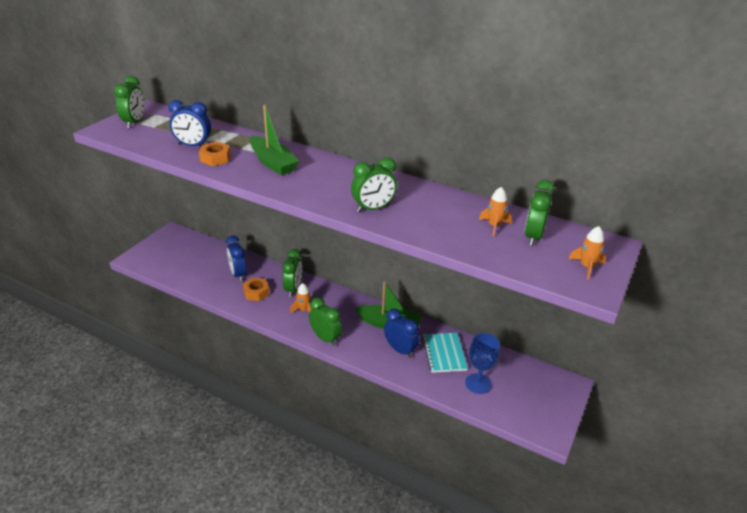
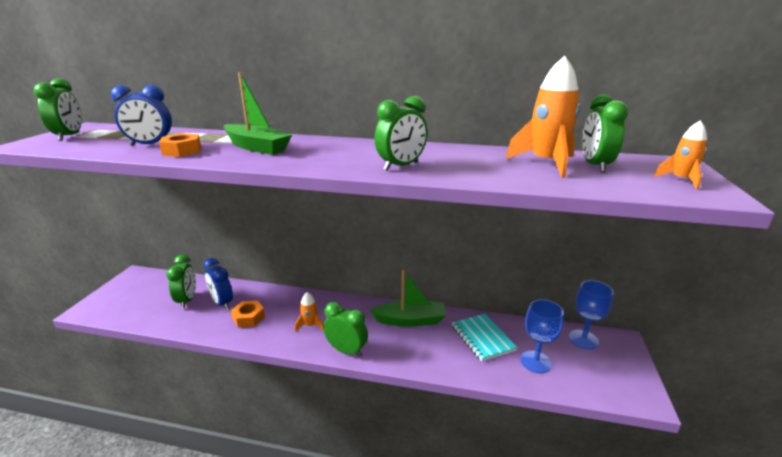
camera: 15 degrees left, 10 degrees down
green clock [282,249,302,297] -> green clock moved to [166,255,196,309]
blue clock [384,309,419,358] -> none
orange rocket [479,187,512,237] -> orange rocket [506,56,580,178], size x1.87
none -> blue goblet [569,280,614,349]

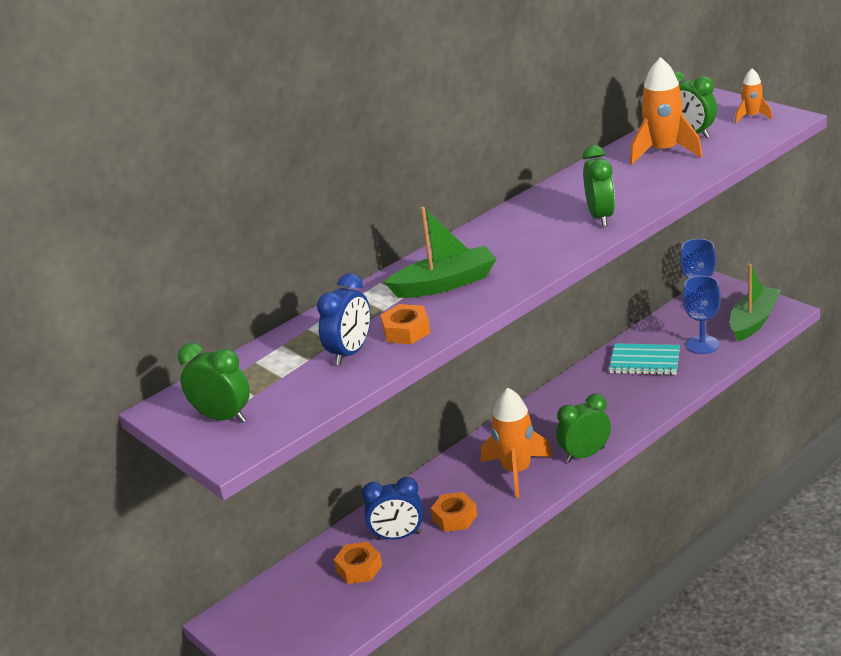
camera: 50 degrees left, 5 degrees up
green clock [166,255,196,309] -> orange nut [334,542,382,584]
orange rocket [295,292,324,332] -> orange rocket [481,387,553,498], size x1.87
green boat [370,270,446,327] -> green boat moved to [730,264,781,342]

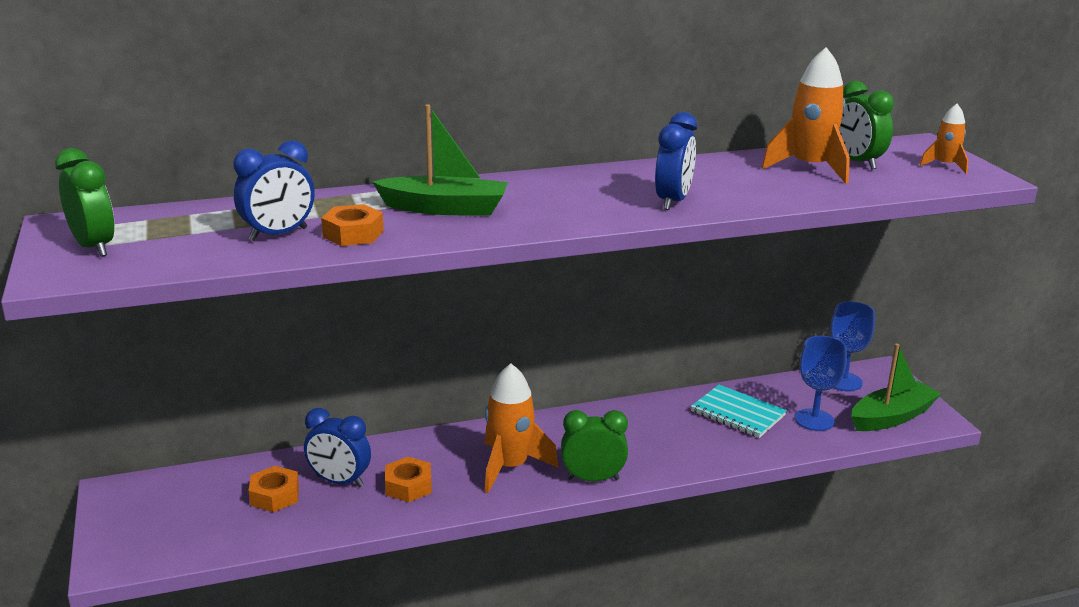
camera: 20 degrees right, 5 degrees down
green clock [582,145,615,226] -> blue clock [655,112,697,210]

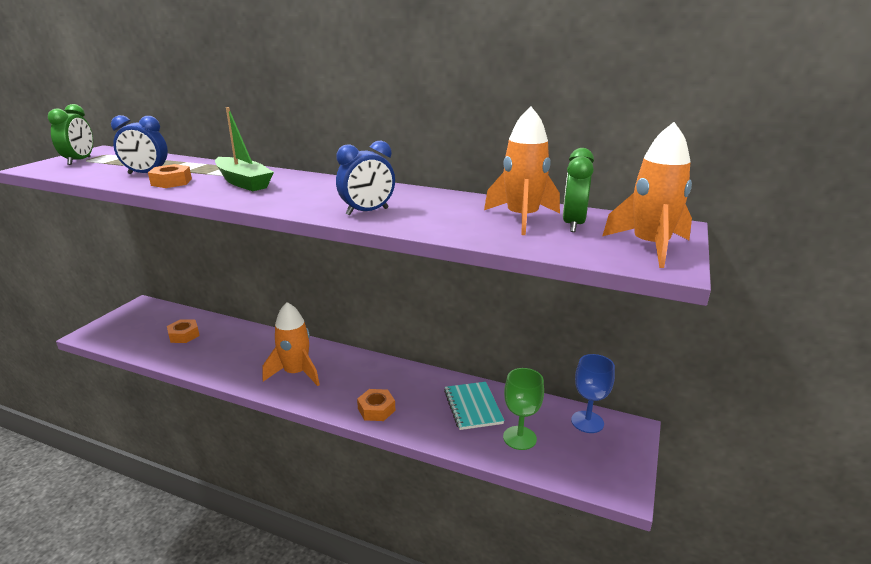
camera: 40 degrees right, 0 degrees up
blue clock [304,408,371,487] -> none
orange nut [385,457,432,502] -> orange nut moved to [357,389,395,421]
green clock [561,410,628,481] -> none
blue goblet [795,336,847,431] -> green goblet [503,368,544,450]
green boat [851,344,941,431] -> none
orange rocket [920,104,968,174] -> orange rocket [602,122,692,268], size x1.87

